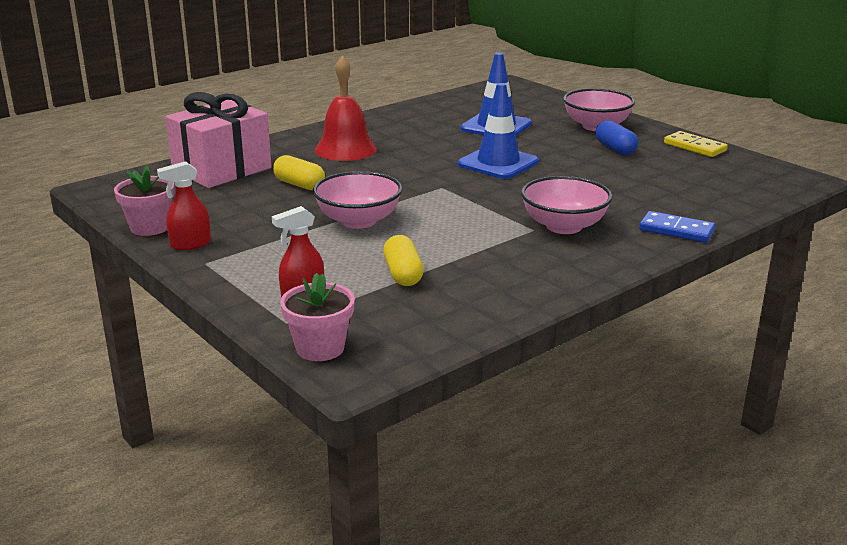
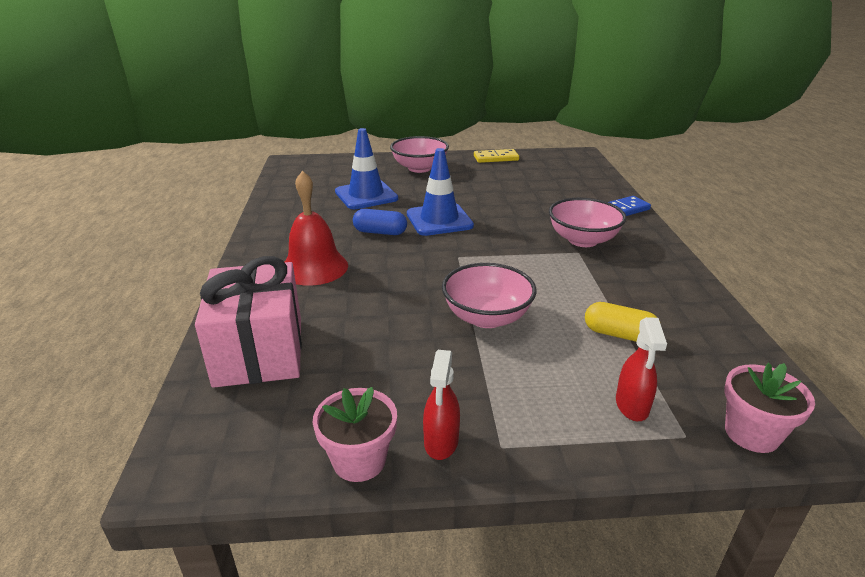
camera: 55 degrees left, 5 degrees up
yellow capsule [273,155,325,190] -> none
blue capsule [595,120,638,155] -> blue capsule moved to [353,209,407,235]

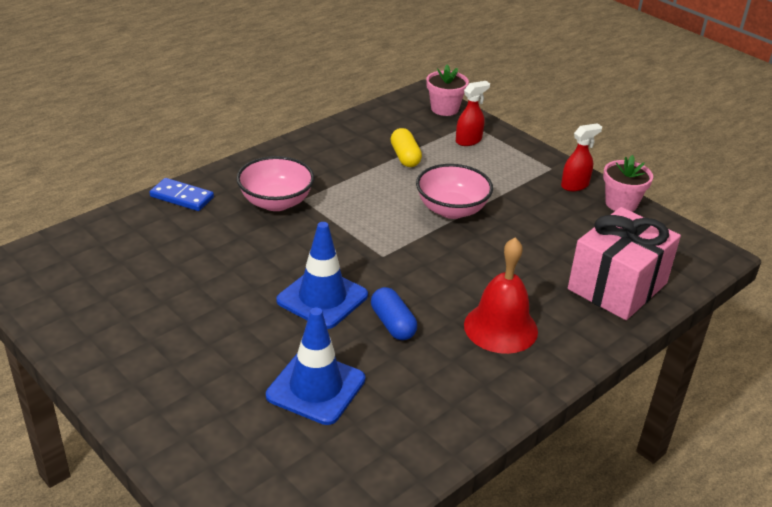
camera: 130 degrees left, 5 degrees up
pink bowl [390,136,449,173] -> none
yellow domino [474,149,519,163] -> none

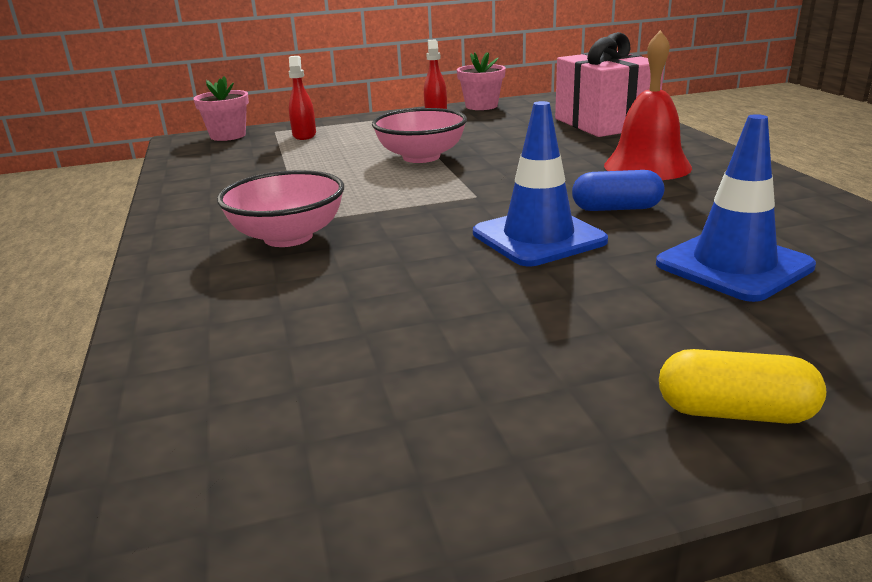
camera: 60 degrees left, 10 degrees down
blue domino [150,178,214,211] -> none
yellow capsule [390,128,422,167] -> yellow capsule moved to [659,349,826,424]

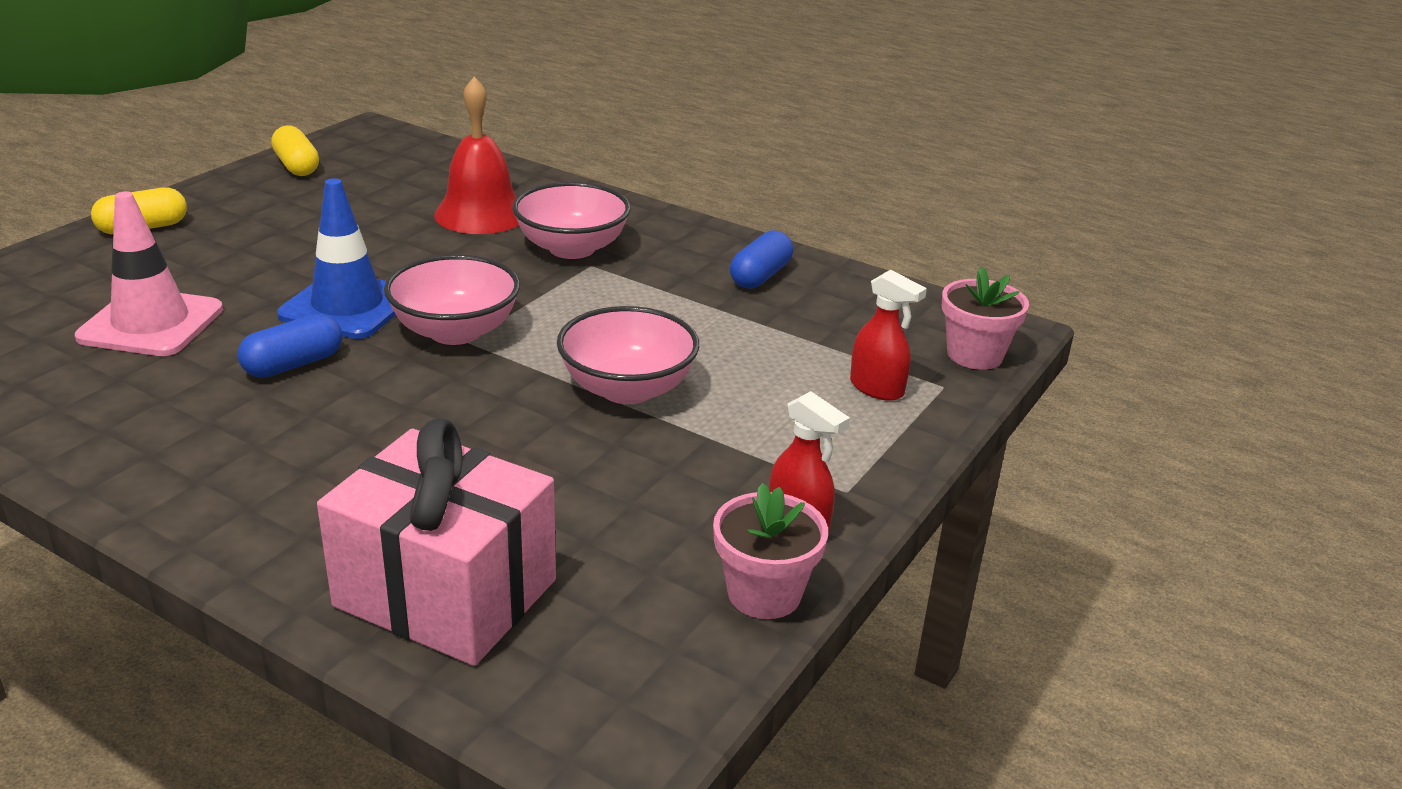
camera: 135 degrees right, 5 degrees up
red bell [604,30,692,180] -> red bell moved to [434,77,519,234]
blue traffic cone [656,114,816,302] -> pink traffic cone [75,192,223,356]
none -> yellow capsule [271,126,319,176]
none -> pink bowl [384,255,520,345]
none -> blue capsule [730,230,793,289]

